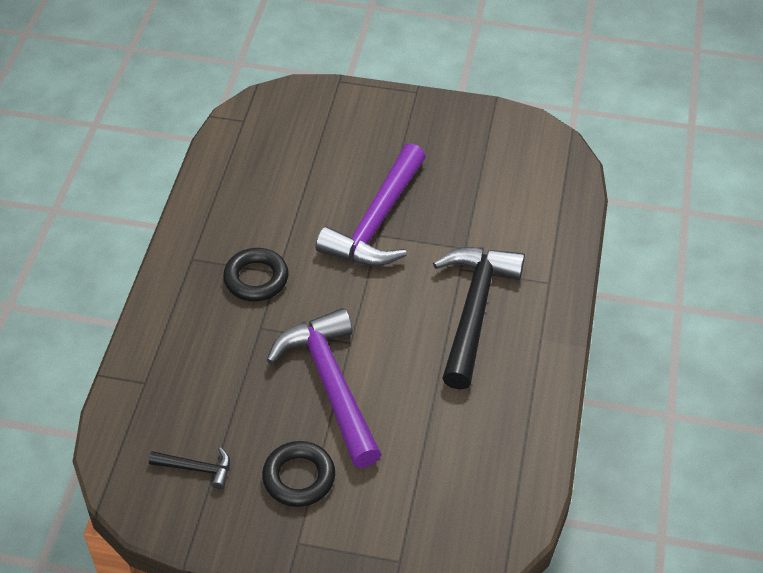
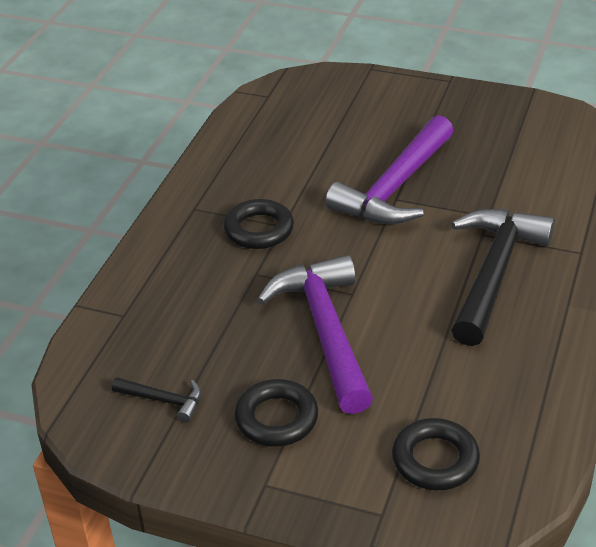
camera: 10 degrees right, 10 degrees down
none -> black ring [392,418,480,490]

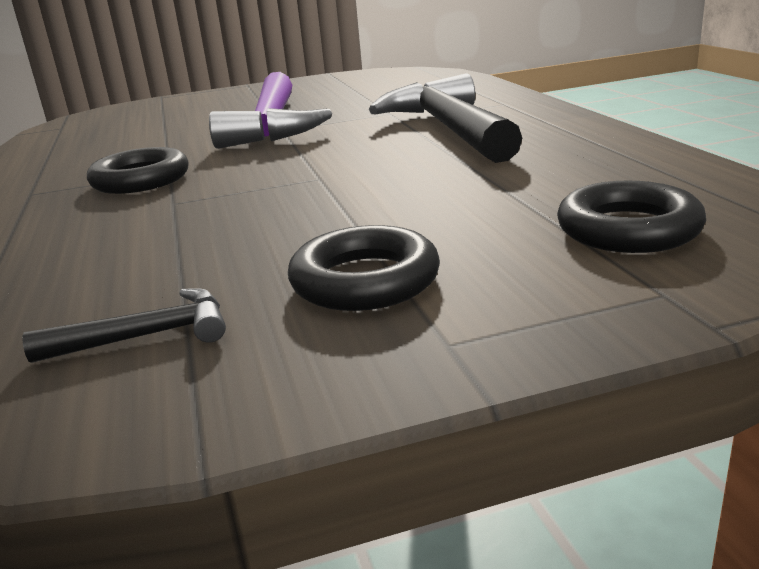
camera: 35 degrees left, 15 degrees down
purple hammer [257,255,373,414] -> none

